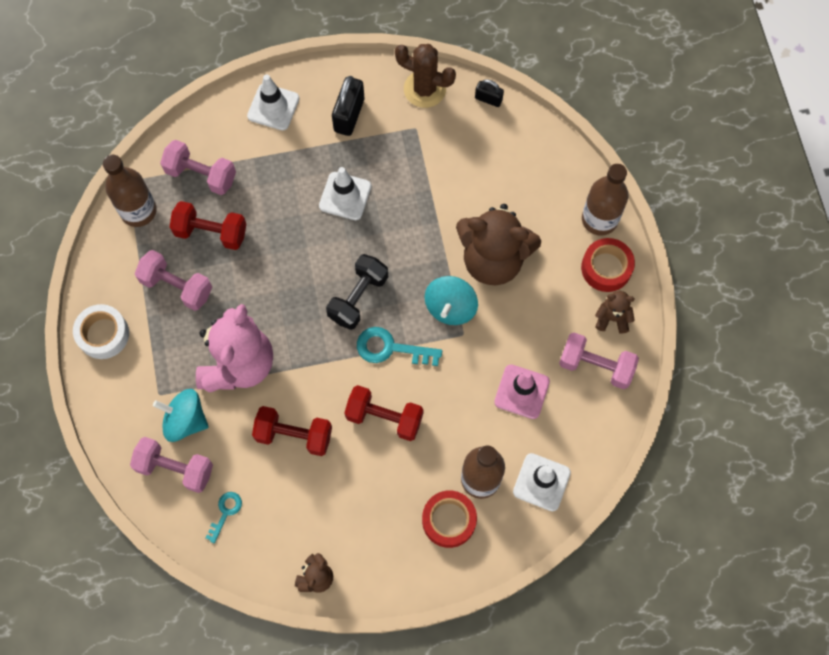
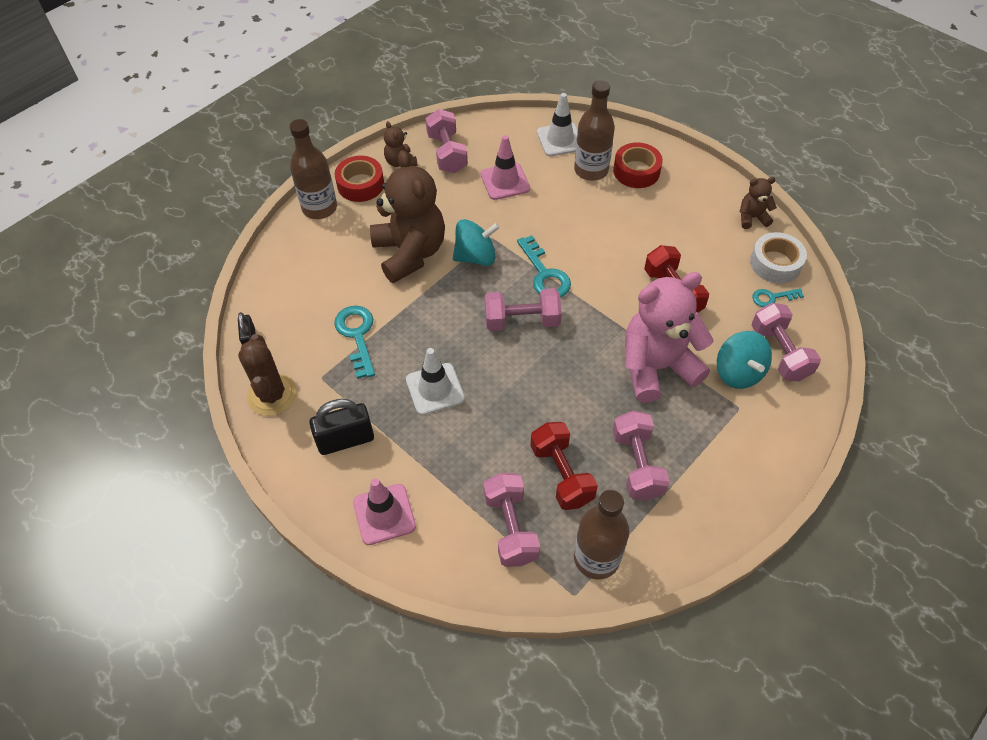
camera: 125 degrees left, 15 degrees down
white tape [73,304,129,359] -> white tape moved to [750,232,807,283]
white traffic cone [247,74,299,130] -> pink traffic cone [353,478,416,545]
black dumbbell [326,254,388,330] -> pink dumbbell [485,288,562,331]
red dumbbell [344,385,423,441] -> none
none -> turquoise key [334,305,375,379]

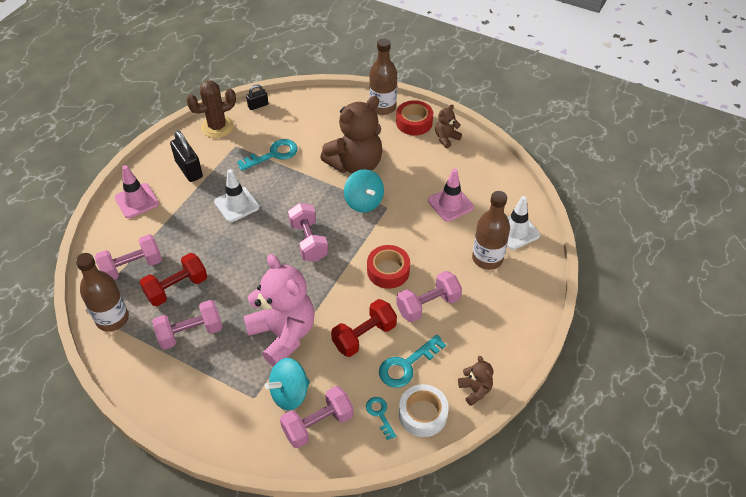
camera: 75 degrees right, 5 degrees down
pink dumbbell [425,109,468,173] -> pink dumbbell moved to [396,271,462,322]
turquoise key [517,235,571,298] -> turquoise key moved to [379,335,446,388]
red tape [613,142,663,188] -> red tape moved to [367,245,410,289]

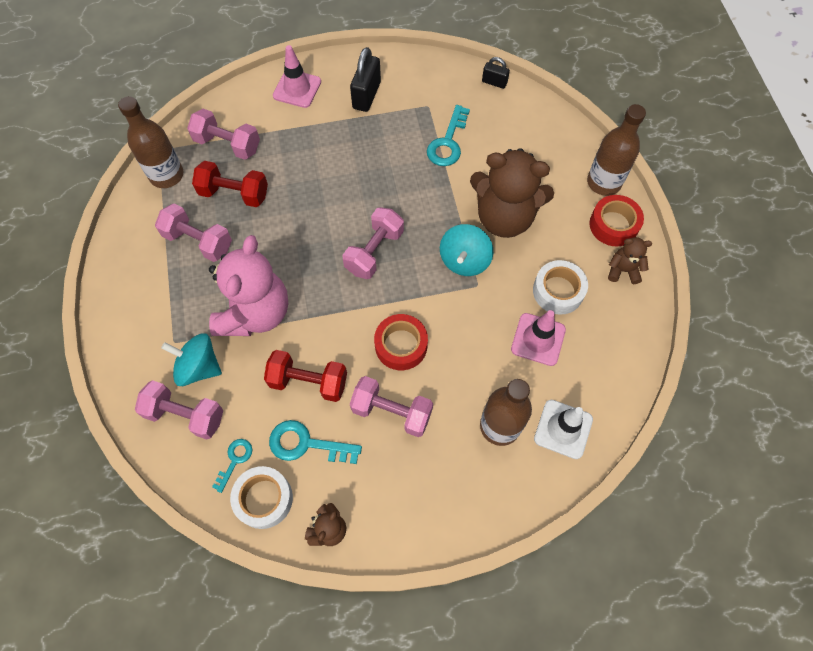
camera: 50 degrees right, 15 degrees up
brown cactus [186,80,236,138] -> none
white traffic cone [214,169,259,222] -> none
turquoise key [237,139,298,171] -> turquoise key turned 90 degrees clockwise [427,105,470,166]
none -> white tape [533,260,588,315]

